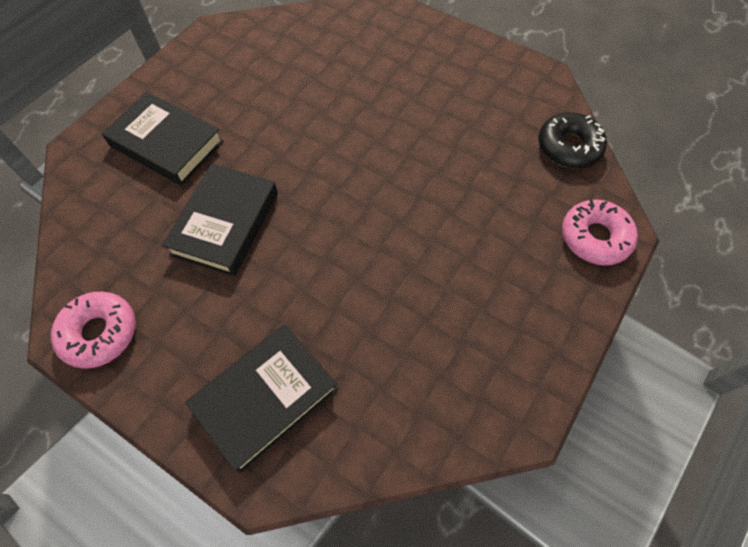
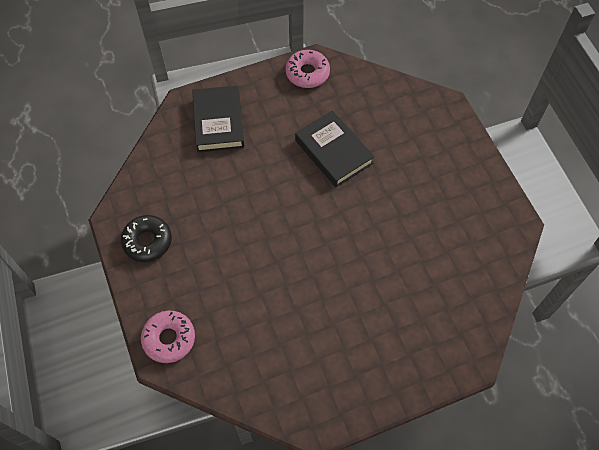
camera: 125 degrees right, 0 degrees up
black book [102,92,224,186] -> none
black donut [539,112,607,169] -> black donut moved to [121,215,172,262]

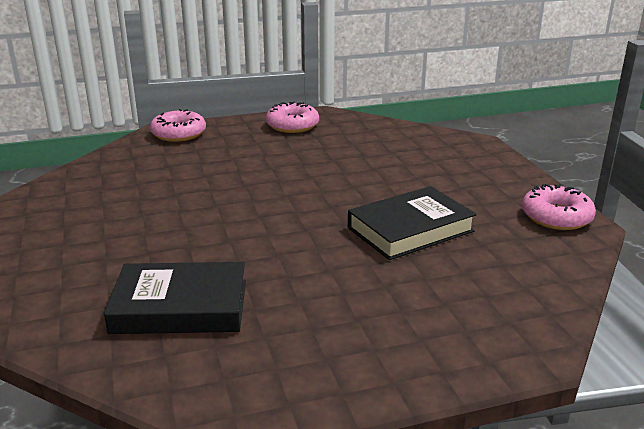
camera: 95 degrees right, 35 degrees down
black donut [121,215,172,262] -> pink donut [266,101,319,133]
black book [192,86,244,152] -> black book moved to [104,262,246,334]

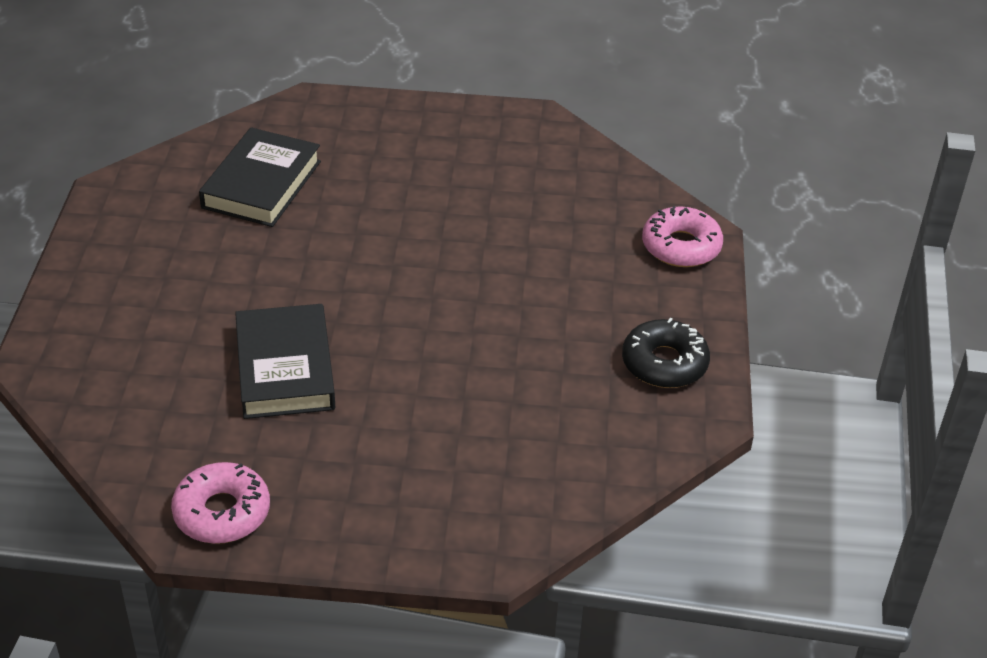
camera: 110 degrees right, 15 degrees up
pink donut [266,101,319,133] -> black donut [622,318,710,388]

